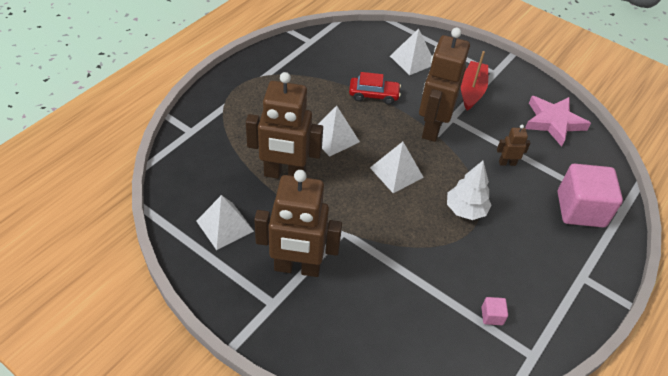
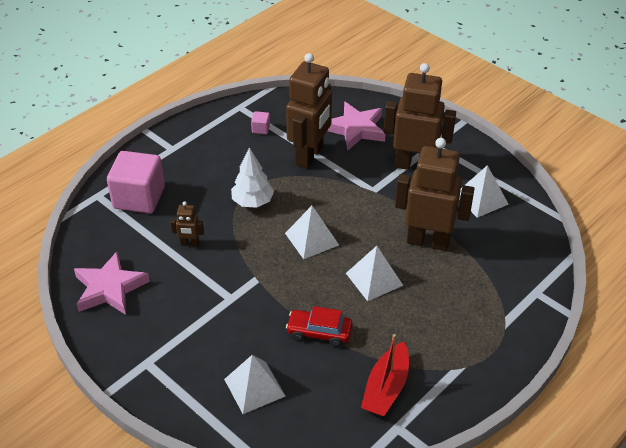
camera: 170 degrees left, 5 degrees down
brown robot [419,28,470,142] -> brown robot moved to [286,53,332,169]
red boat [461,51,488,111] -> red boat moved to [361,334,409,416]
none -> pink star [327,101,385,150]

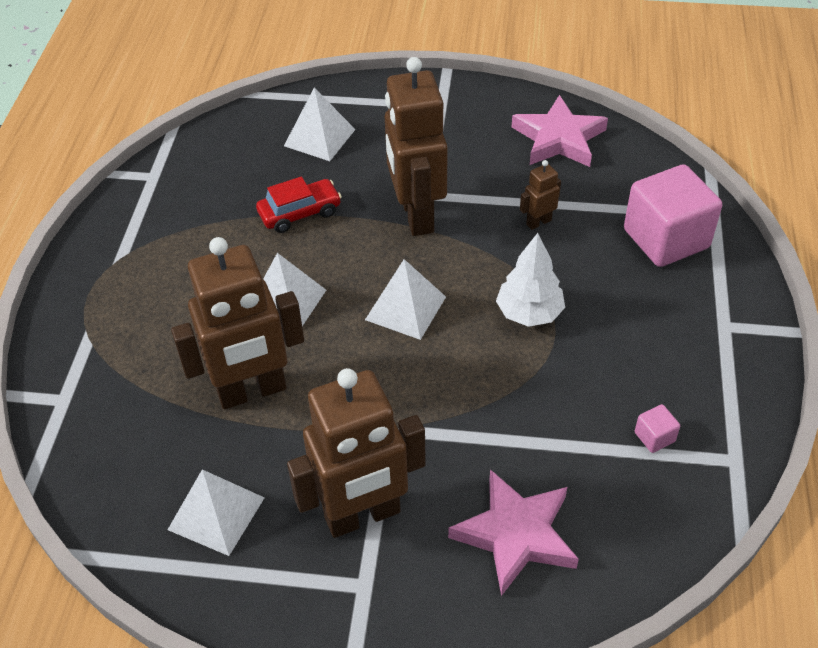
camera: 145 degrees right, 5 degrees up
brown robot [286,53,332,169] -> brown robot moved to [385,57,448,236]
red boat [361,334,409,416] -> none

